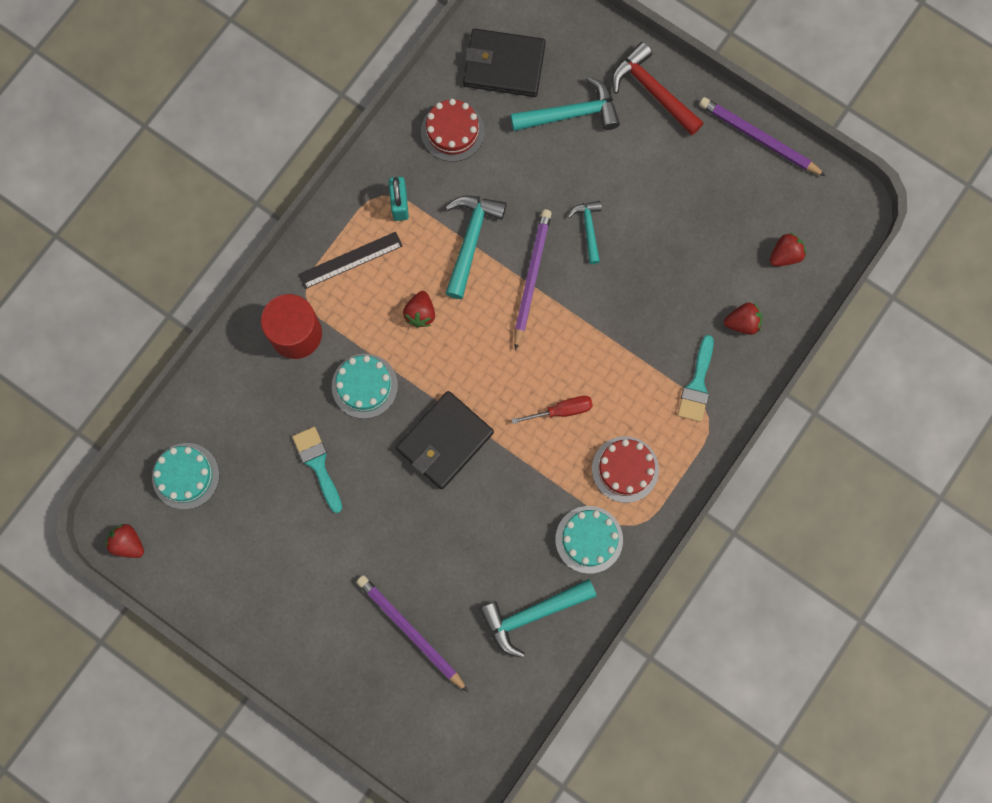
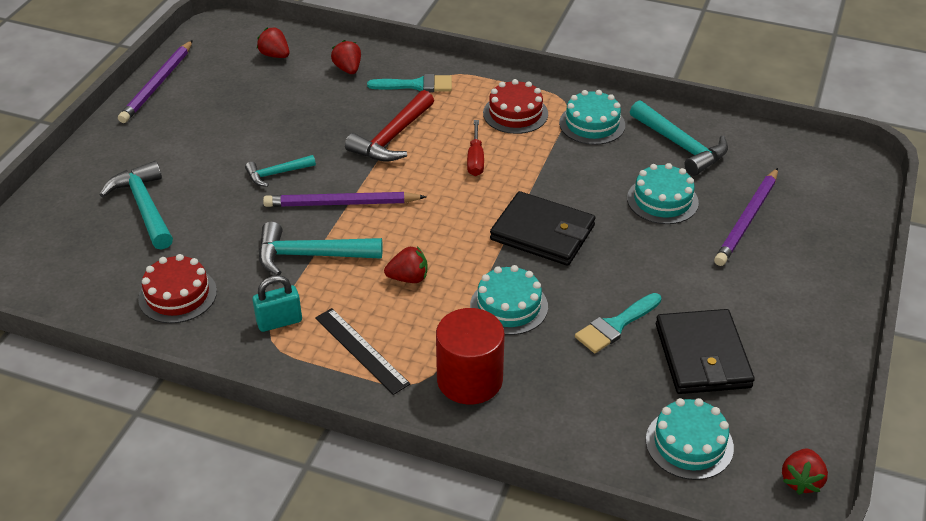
camera: 105 degrees left, 35 degrees down
black wallet [463,29,546,97] -> black wallet moved to [656,309,755,394]
red screwdriver [512,396,593,424] -> red screwdriver turned 150 degrees counterclockwise [467,120,484,176]
red hammer [612,42,704,135] -> red hammer moved to [345,90,434,162]
none -> turquoise cake [627,163,699,224]

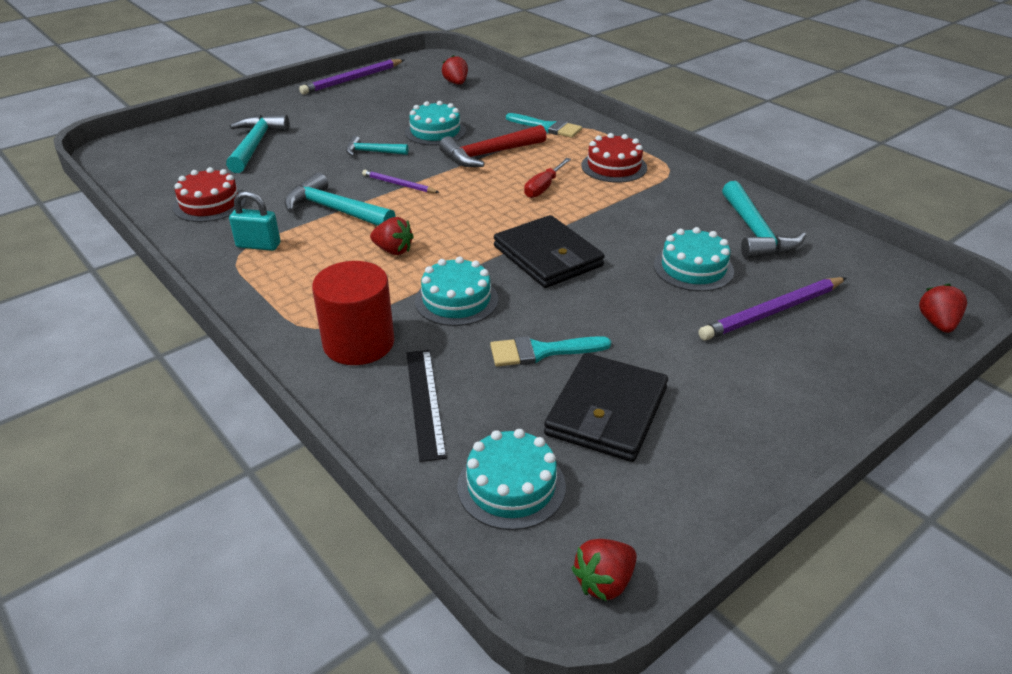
camera: 30 degrees right, 5 degrees down
purple pencil [263,192,426,207] -> purple pencil [362,170,440,193], size x0.58
black ruler [315,308,410,395] -> black ruler moved to [406,350,447,462]
red strawberry [331,40,361,74] -> red strawberry moved to [919,284,967,333]
turquoise cake [559,90,625,145] -> turquoise cake moved to [405,101,466,146]

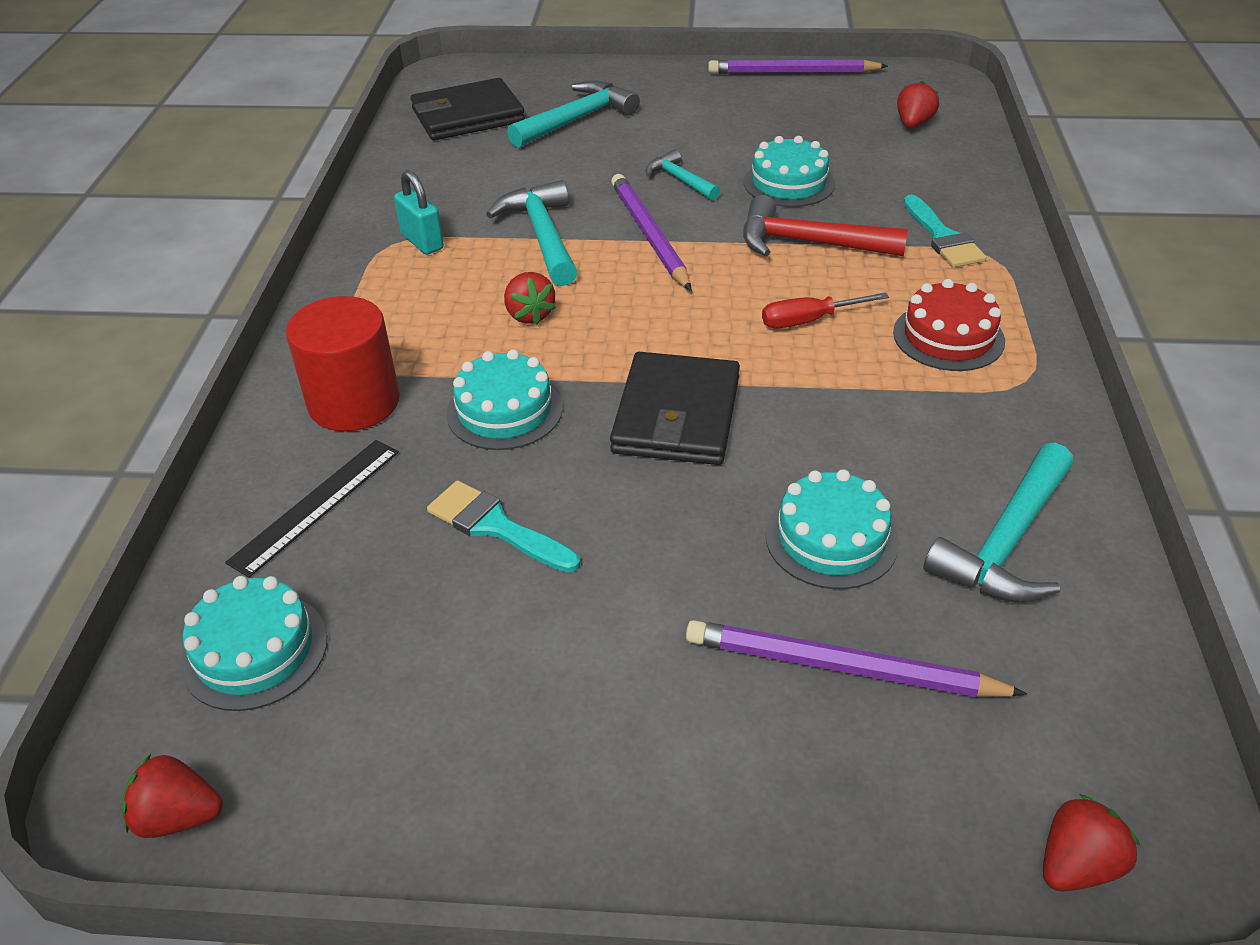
camera: 45 degrees right, 5 degrees up
red cake [173,167,246,222] -> none
purple pencil [362,170,440,193] -> purple pencil [611,174,691,291], size x1.71
black wallet [544,353,668,462] -> black wallet moved to [411,78,525,140]

